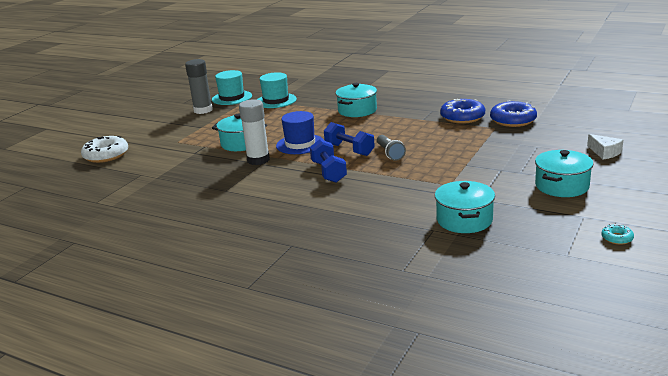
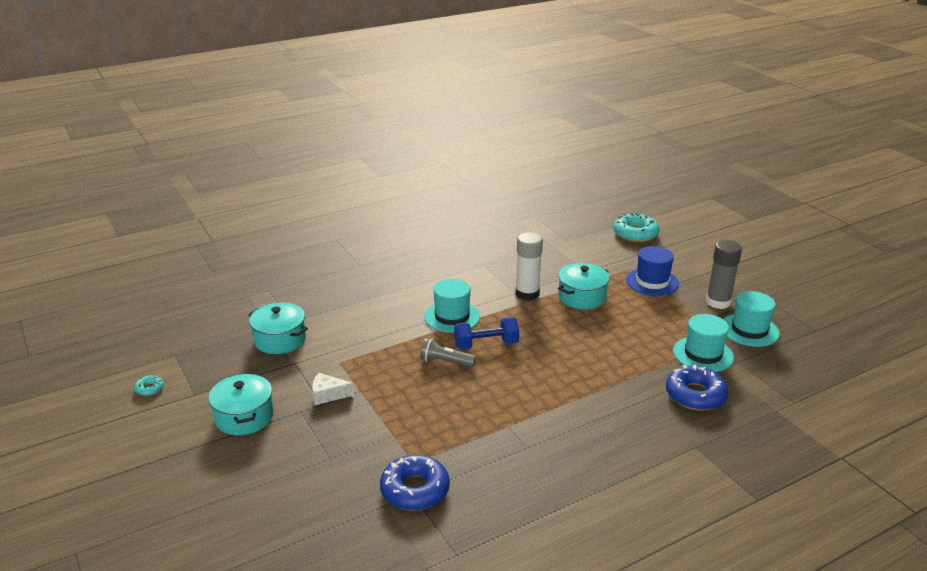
camera: 120 degrees right, 5 degrees up
white donut [81,136,128,163] -> turquoise donut [613,213,660,242]
blue hat [276,111,324,154] -> blue hat moved to [626,246,679,296]
blue dumbbell [310,139,347,183] -> turquoise hat [424,279,480,333]
turquoise pot [336,83,377,117] -> none
blue donut [440,99,485,124] -> blue donut moved to [666,365,728,411]
white cheese [587,134,623,159] -> white cheese moved to [312,373,354,405]

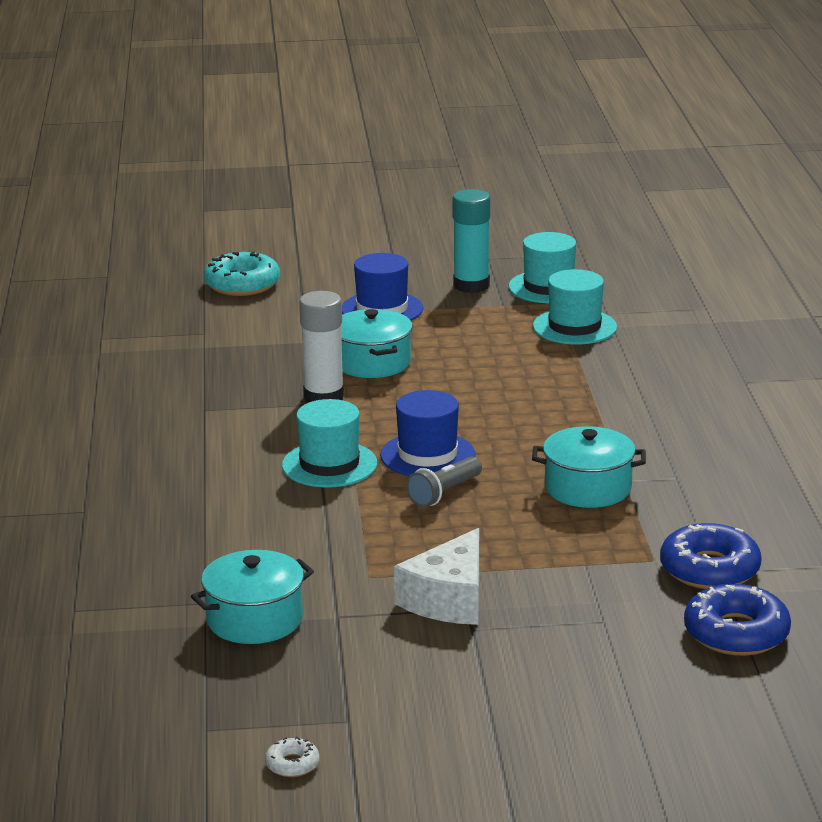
camera: 65 degrees left, 5 degrees down
turquoise donut [134,375,164,396] -> white donut [265,736,320,777]
turquoise pot [209,373,274,435] -> turquoise pot moved to [532,426,646,508]
white cheese [312,373,354,405] -> white cheese [394,528,479,625], size x1.66
blue dumbbell [454,317,519,350] -> blue hat [380,390,475,476]
blue donut [666,365,728,411] -> blue donut moved to [684,584,791,656]
grey glue stick [706,240,742,309] -> turquoise glue stick [452,189,490,293]

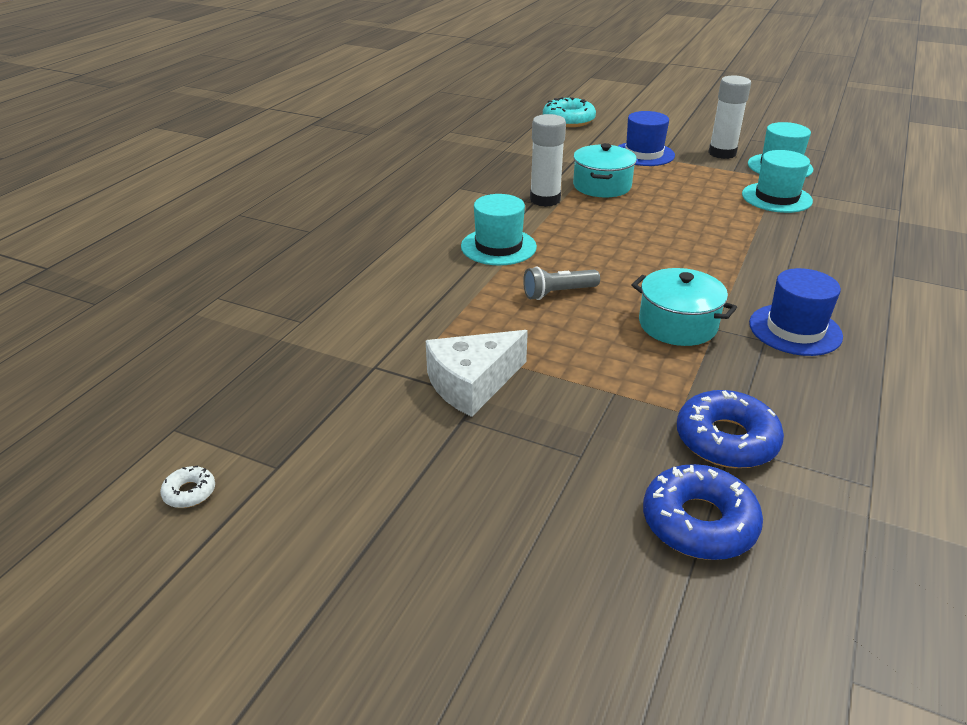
camera: 30 degrees right, 10 degrees up
turquoise pot [191,550,314,644] -> none
blue hat [380,390,475,476] -> blue hat moved to [749,268,843,356]
turquoise glue stick [452,189,490,293] -> white glue stick [708,75,751,159]

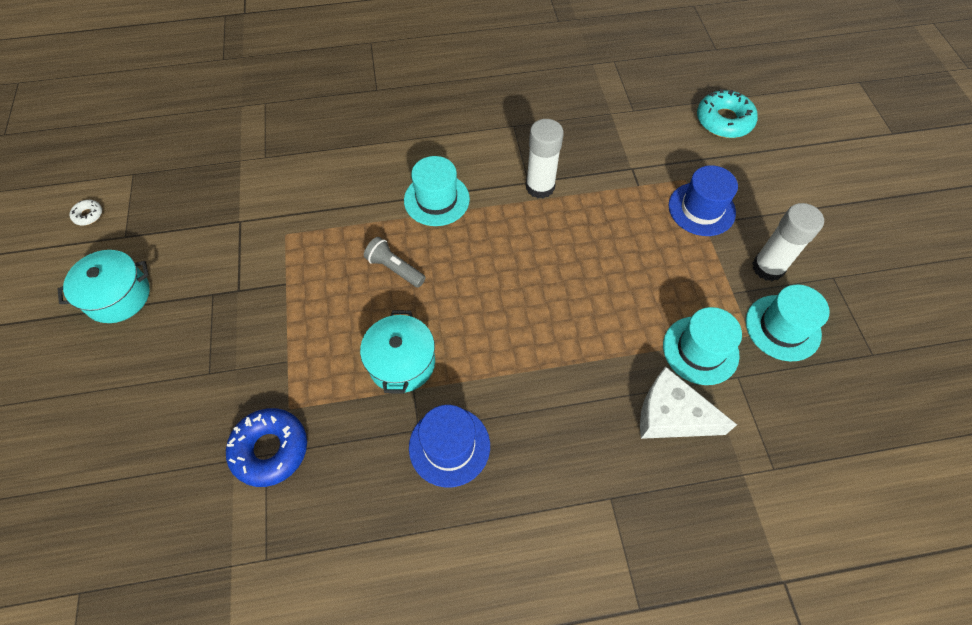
camera: 55 degrees right, 25 degrees up
white cheese [426,330,528,417] -> white cheese moved to [640,366,737,439]
turquoise pot [573,143,637,198] -> turquoise pot moved to [57,250,150,323]
blue donut [643,464,763,560] -> none

